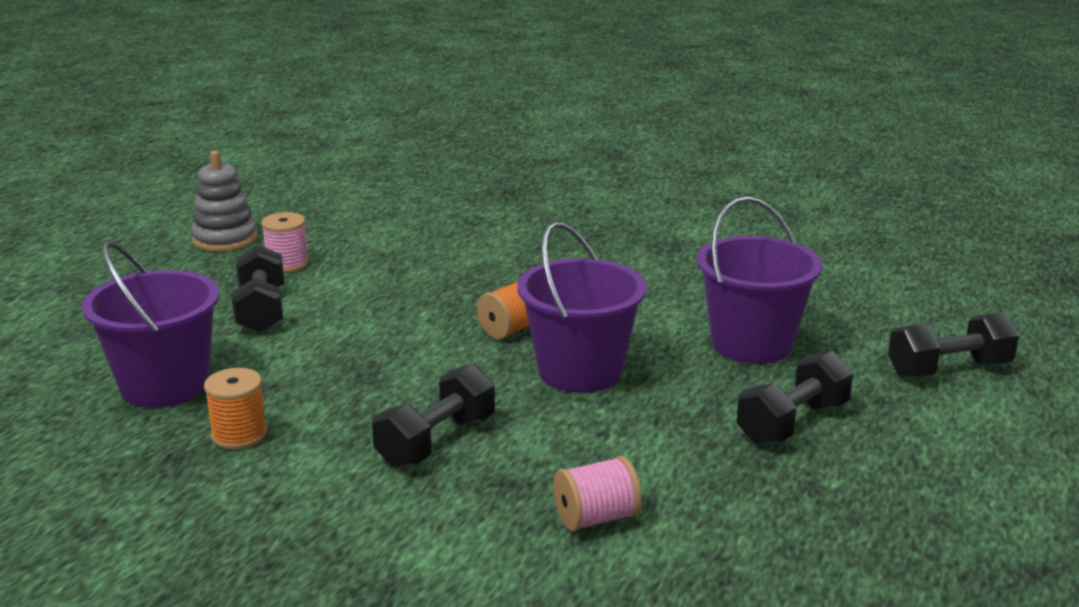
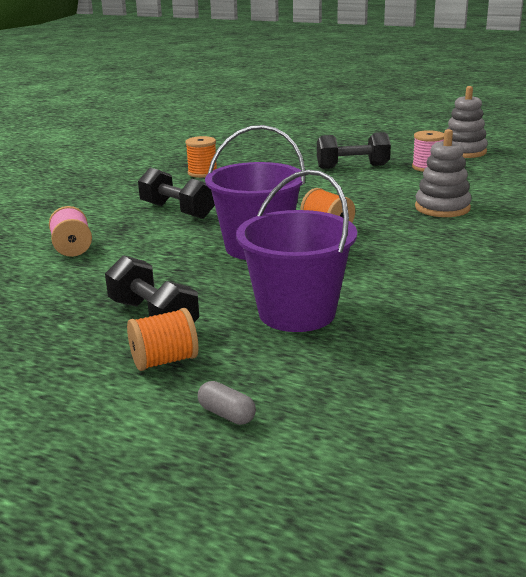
camera: 95 degrees right, 0 degrees up
purple bucket [82,241,219,408] -> none
black dumbbell [888,313,1019,378] -> grey capsule [198,381,256,425]
none -> orange spool [127,308,198,371]
none -> grey stacking toy [415,129,472,217]

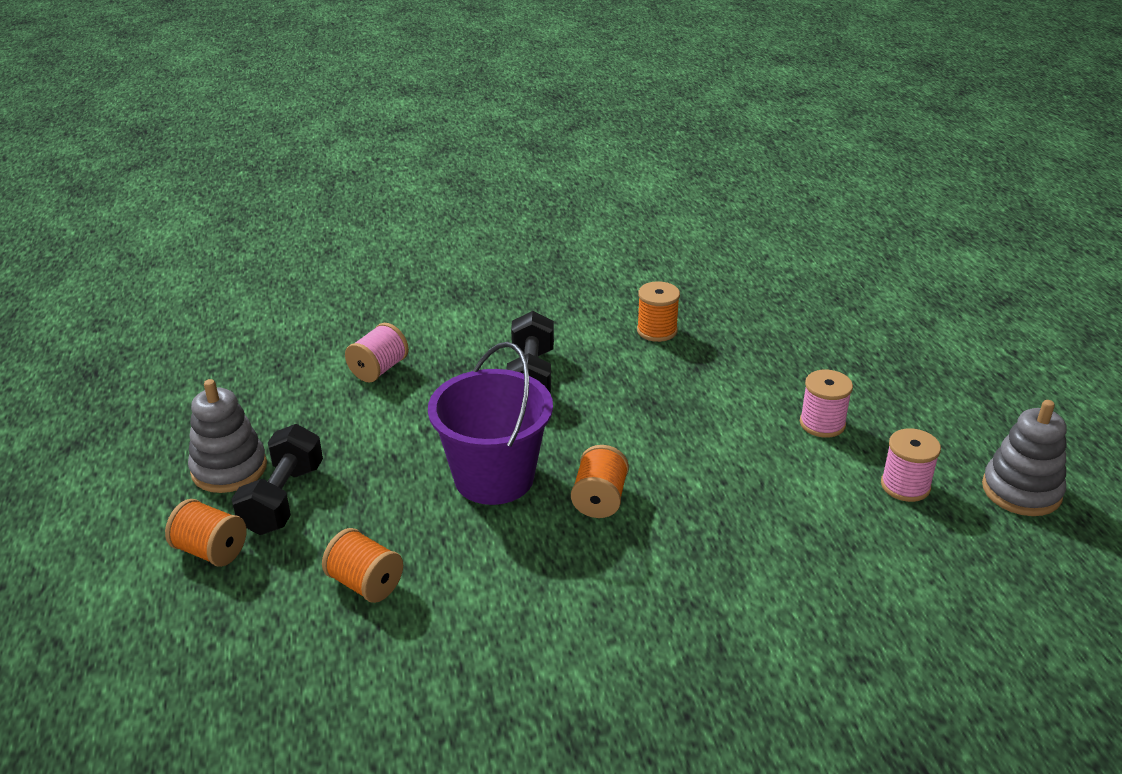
camera: 50 degrees right, 10 degrees up
grey capsule [198,381,256,425] -> none
purple bucket [236,170,357,332] -> orange spool [322,528,403,603]
black dumbbell [317,132,391,169] -> pink spool [800,370,853,438]
grey stacking toy [415,129,472,217] -> grey stacking toy moved to [188,379,267,493]

